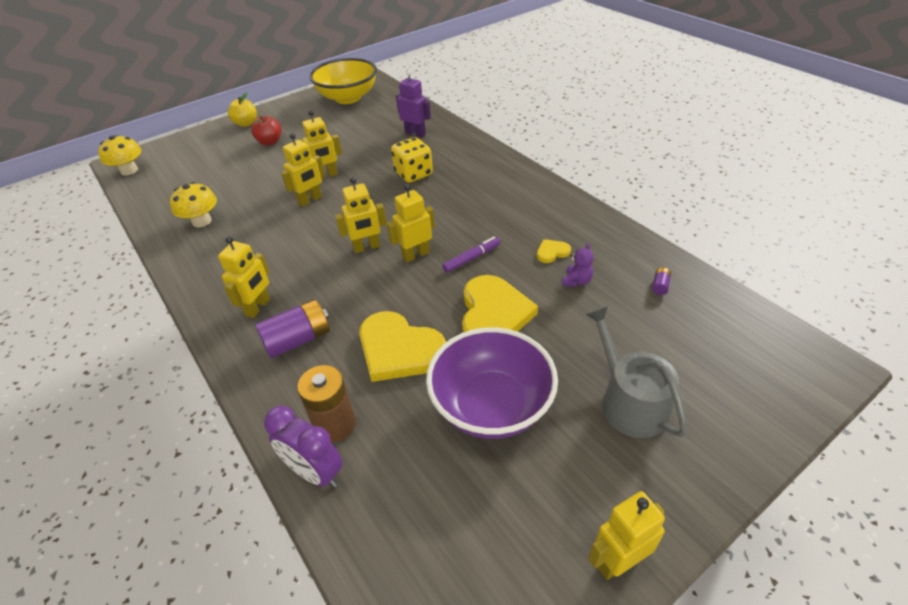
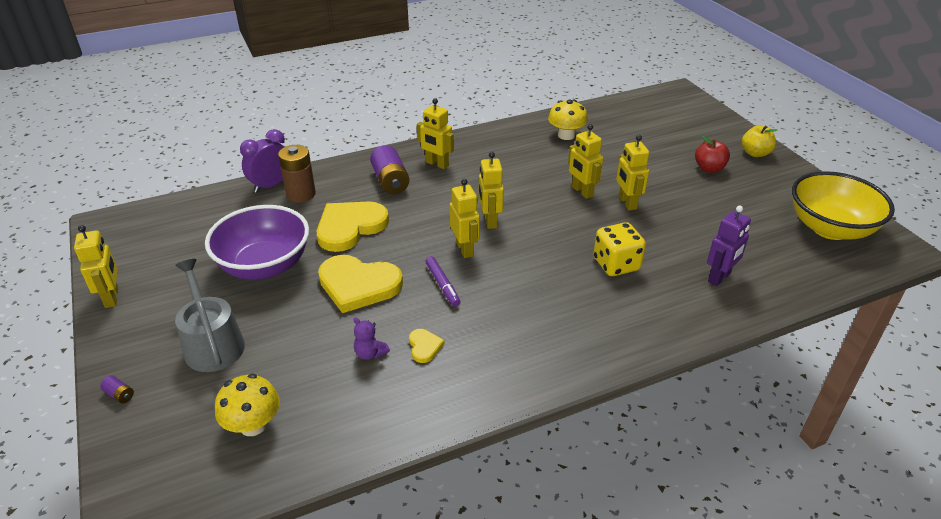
camera: 100 degrees right, 5 degrees down
yellow mushroom [98,135,141,176] -> yellow mushroom moved to [215,374,280,436]
grey watering can [585,306,688,438] -> grey watering can turned 105 degrees counterclockwise [175,259,245,372]
purple battery [652,268,671,295] -> purple battery moved to [100,375,134,404]

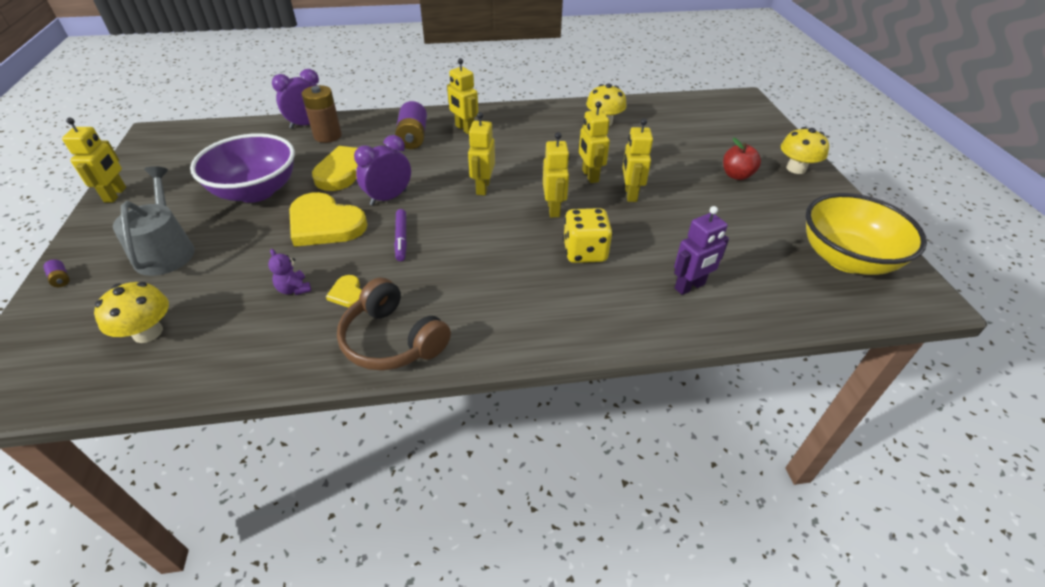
camera: 15 degrees right, 5 degrees up
yellow heart [409,329,445,363] -> yellow heart turned 150 degrees clockwise [326,275,362,307]
yellow robot [450,179,480,258] -> yellow robot moved to [543,132,570,217]
yellow apple [742,125,777,157] -> yellow mushroom [781,127,829,174]
none -> brown headphones [337,277,451,371]
none -> purple clock [354,135,411,206]

